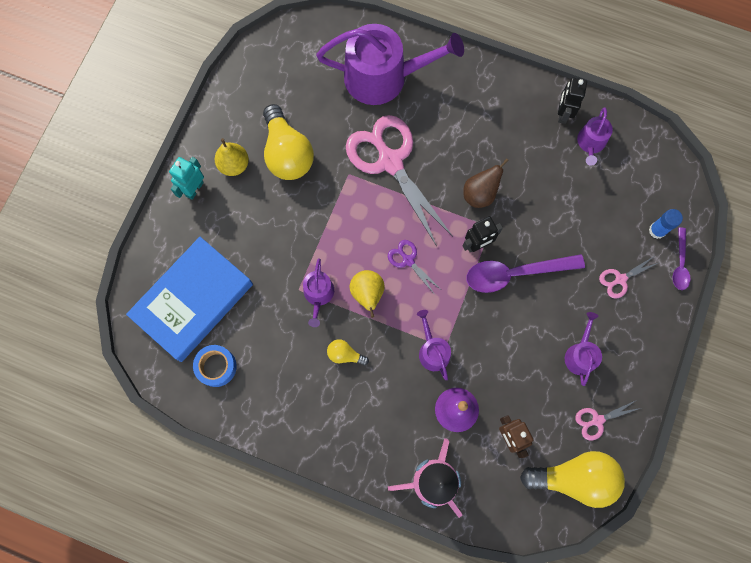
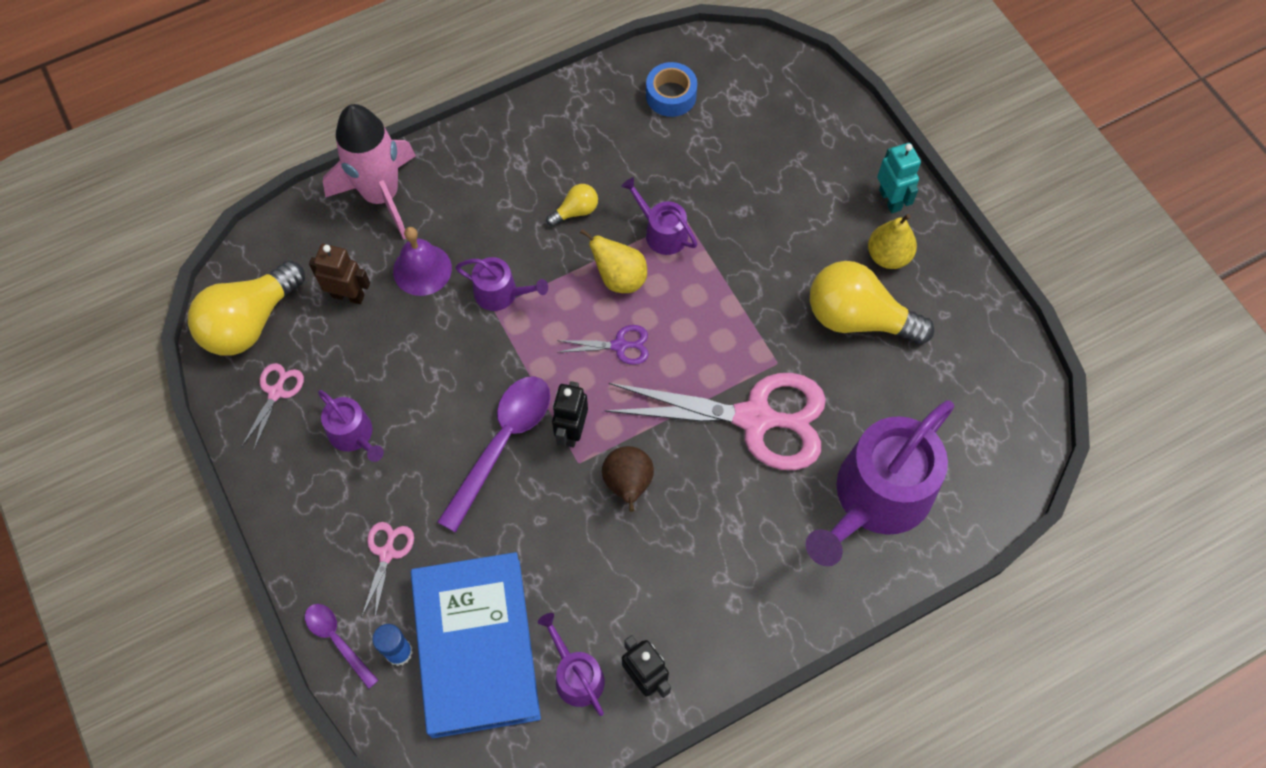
camera: 130 degrees right, 10 degrees down
blue book [126,237,253,362] -> blue book moved to [411,552,541,738]

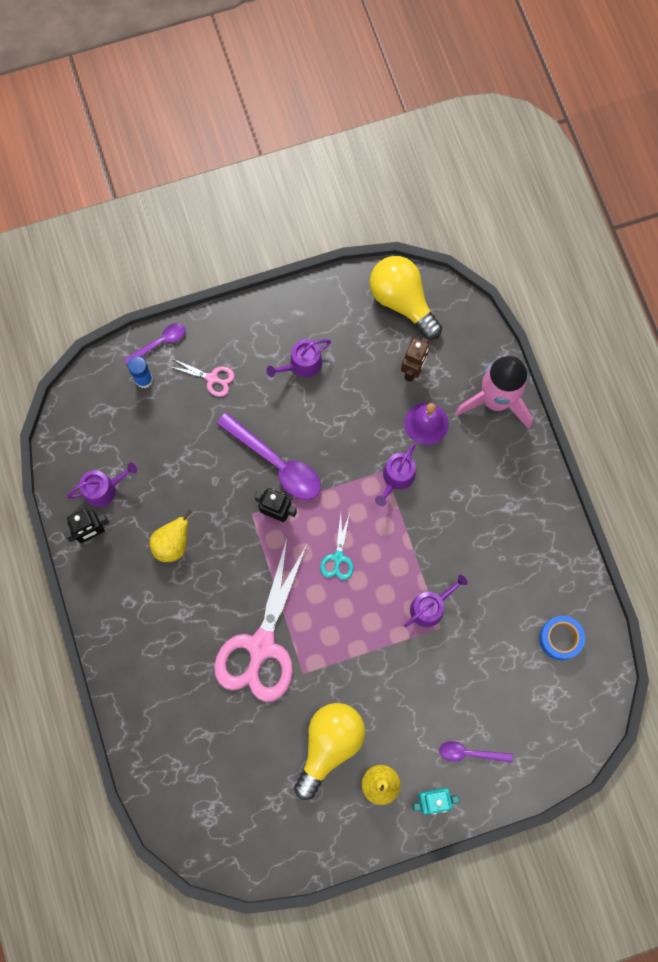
camera: 100 degrees right, 10 degrees up
pink scissors [242,363,304,451] -> none
blue book [411,552,541,738] -> none
yellow light bulb [546,184,598,227] -> none
purple scissors [557,325,649,365] -> turquoise scissors [320,513,353,580]
yellow pear [580,229,647,293] -> yellow pear moved to [150,510,192,562]
brown pear [602,446,654,512] -> none
purple watering can [806,400,954,566] -> none
none -> purple spoon [439,741,513,763]

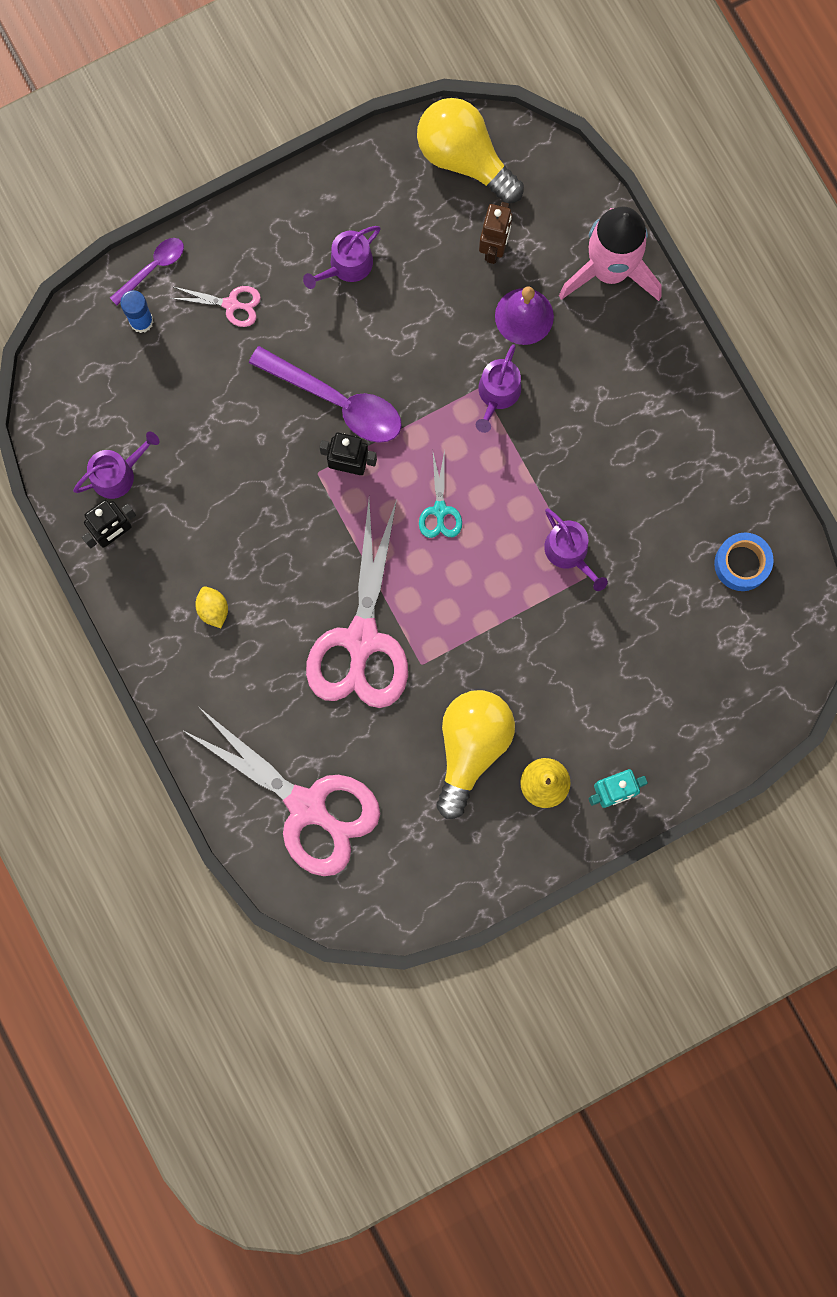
camera: 10 degrees left, 5 degrees up
yellow pear [150,510,192,562] -> none
purple watering can [404,575,468,627] -> purple watering can turned 105 degrees clockwise [544,508,608,591]
purple spoon [439,741,513,763] -> none
none -> pink scissors [182,708,380,876]
none -> yellow lemon [195,586,228,628]

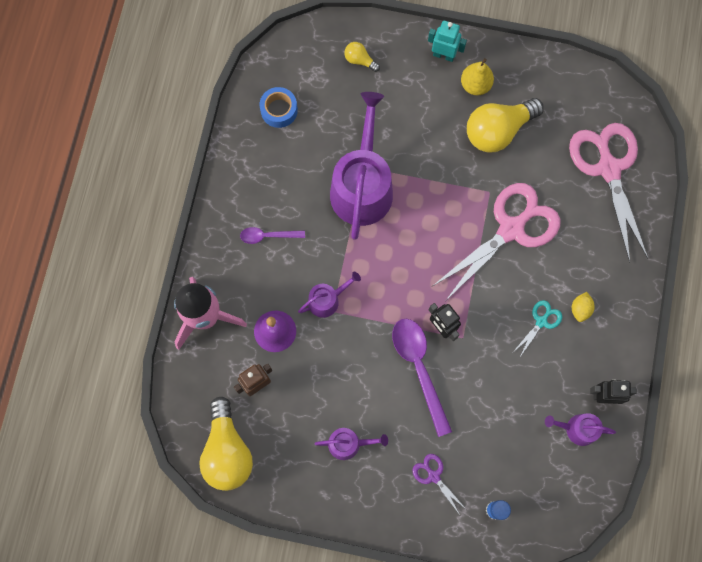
camera: 140 degrees left, 5 degrees down
purple spoon [110,238,184,305] -> purple spoon moved to [240,227,305,244]
pink scissors [170,286,261,327] -> purple scissors [412,454,467,515]
turquoise scissors [419,450,462,538] -> turquoise scissors moved to [513,300,562,358]
purple watering can [544,508,608,591] -> purple watering can [330,92,393,240], size x2.12
none -> yellow light bulb [344,42,380,72]

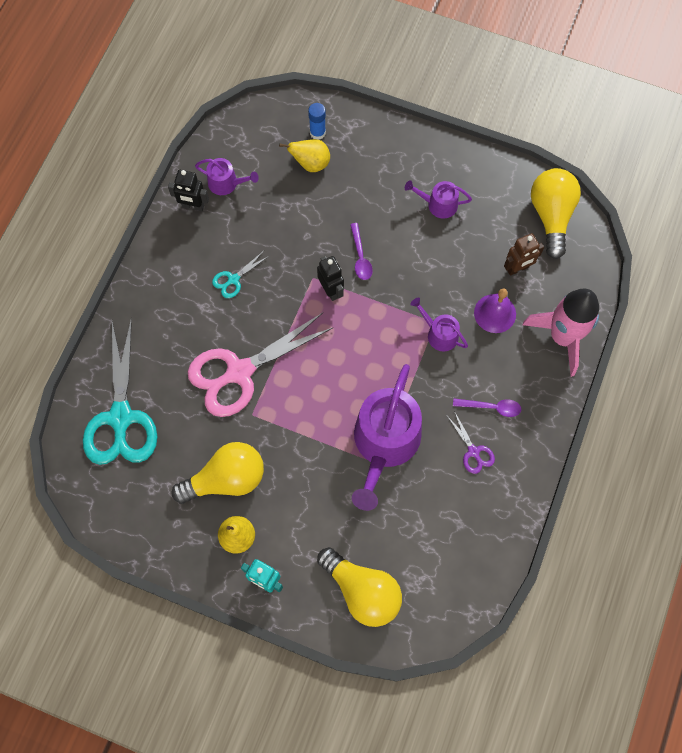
camera: 170 degrees left, 5 degrees down
blue tape [260,87,298,128] -> none
purple watering can [298,272,361,318] -> purple watering can turned 60 degrees clockwise [410,298,468,352]
yellow light bulb [344,42,380,72] -> yellow light bulb [317,547,402,627], size x2.16
purple spoon [392,319,452,437] -> purple spoon [350,223,373,280], size x0.55
purple scissors [412,454,467,515] -> purple scissors moved to [447,411,495,474]
pink scissors [569,123,648,263] -> turquoise scissors [83,317,157,465]
yellow lemon [572,292,595,322] -> none
none -> yellow pear [279,139,330,172]

